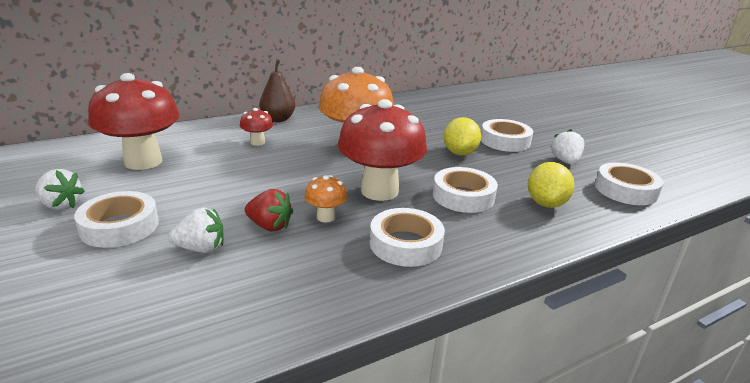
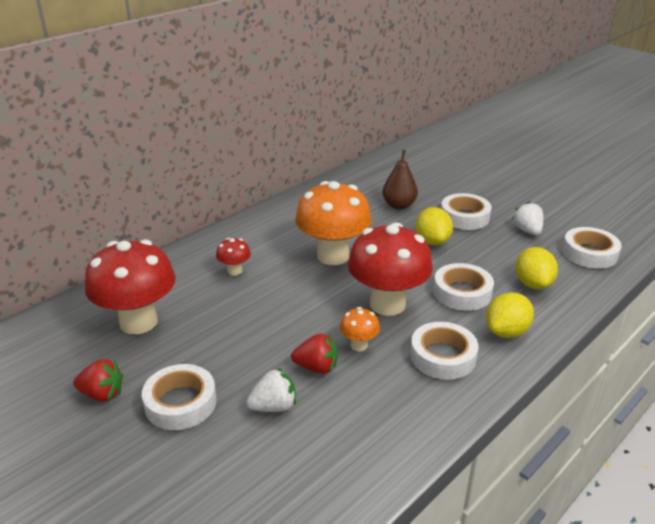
camera: 15 degrees left, 5 degrees up
white strawberry [35,169,85,210] -> red strawberry [73,359,123,401]
brown pear [260,60,295,122] -> brown pear moved to [382,150,418,209]
none -> yellow lemon [486,292,534,338]

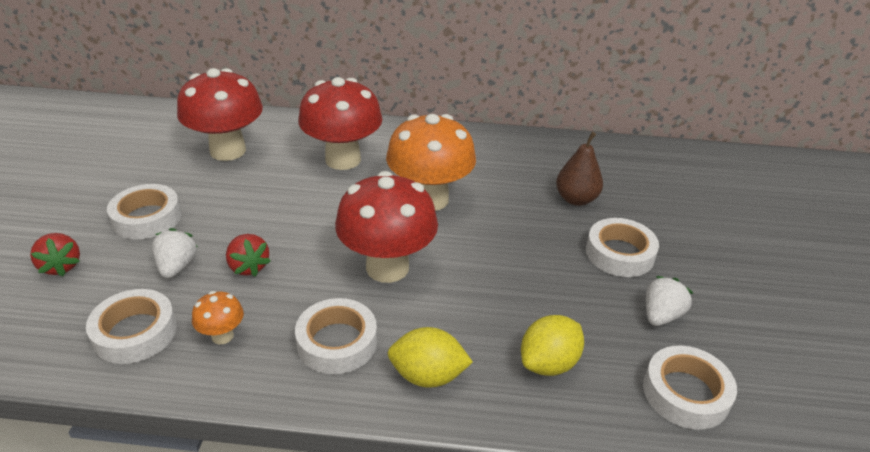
camera: 50 degrees right, 5 degrees up
red strawberry [73,359,123,401] -> red strawberry moved to [30,233,80,276]
red mushroom [216,238,251,276] -> red mushroom [298,77,382,170], size x2.23
white strawberry [246,368,296,412] -> white strawberry turned 120 degrees counterclockwise [152,228,198,278]
orange mushroom [340,307,380,351] -> orange mushroom moved to [192,291,244,344]
yellow lemon [416,207,453,245] -> none
white tape [433,263,494,311] -> white tape moved to [86,289,177,364]

